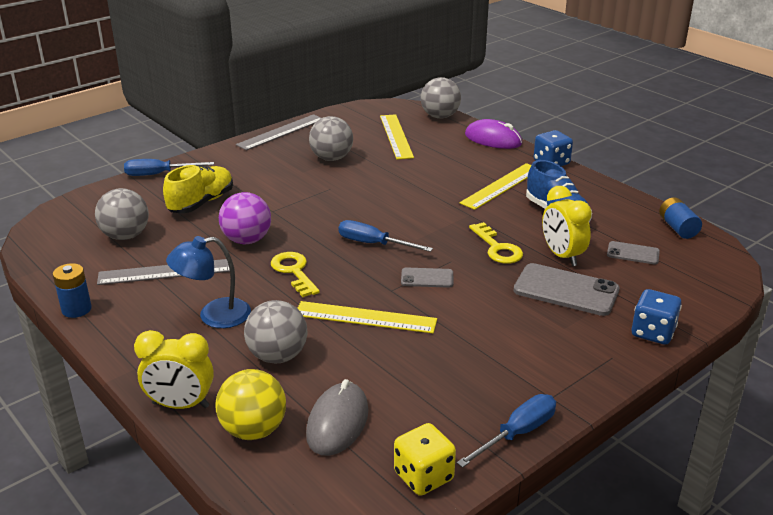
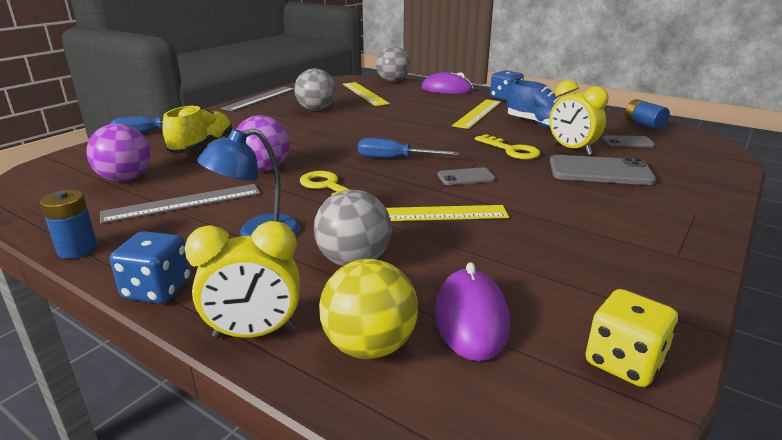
camera: 15 degrees left, 5 degrees down
grey ball [95,188,149,240] -> purple ball [86,124,151,182]
grey mouse [306,379,369,456] -> purple mouse [435,262,510,361]
blue screwdriver [457,394,556,468] -> none
blue dice [632,289,682,345] -> blue dice moved to [110,231,191,304]

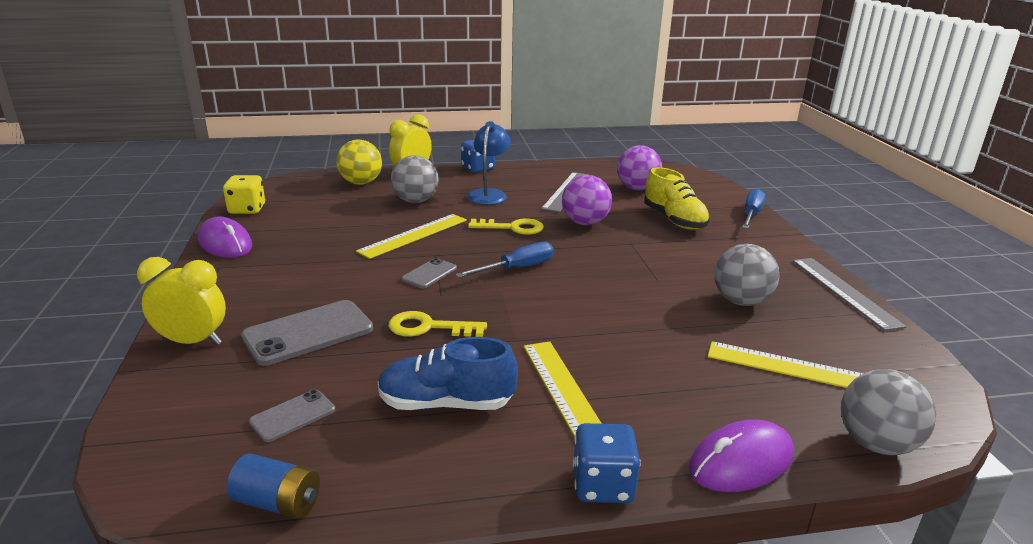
camera: 135 degrees right, 0 degrees up
blue battery [40,190,98,259] -> none
purple mouse [435,262,510,361] -> purple mouse moved to [198,217,252,258]
yellow clock [549,80,609,155] -> yellow clock moved to [137,257,226,345]

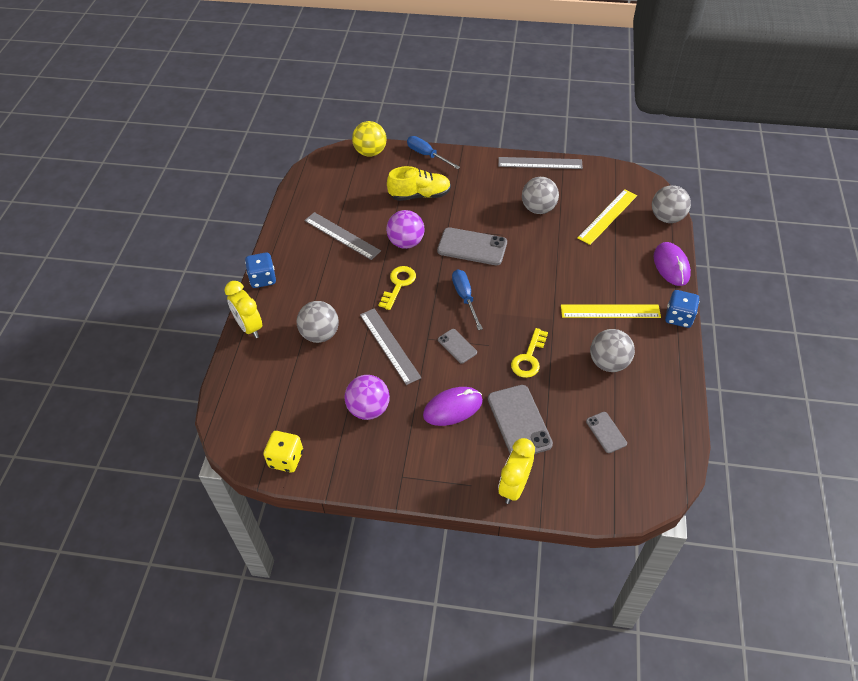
camera: 70 degrees left, 25 degrees up
purple mouse [198,217,252,258] -> purple mouse moved to [423,387,483,426]
blue battery [227,453,320,519] -> none
yellow ball [336,140,382,185] -> yellow ball moved to [352,121,387,157]
yellow ruler [356,214,467,259] -> grey ruler [360,308,421,385]
blue shoe [378,337,518,410] -> grey ball [590,329,635,372]
blue lamp [467,121,511,205] -> none
purple ball [617,145,662,190] -> purple ball moved to [344,375,390,420]
none -> grey phone [437,227,507,265]

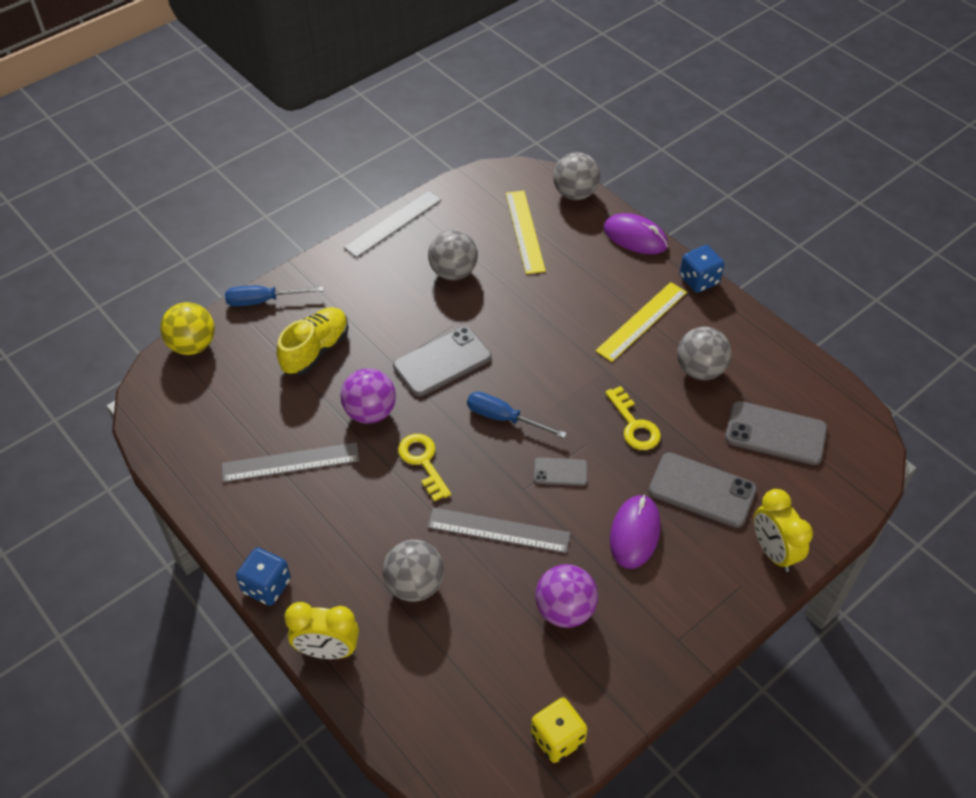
camera: 50 degrees left, 0 degrees up
grey phone [586,412,627,453] -> grey phone [725,401,827,465], size x1.83

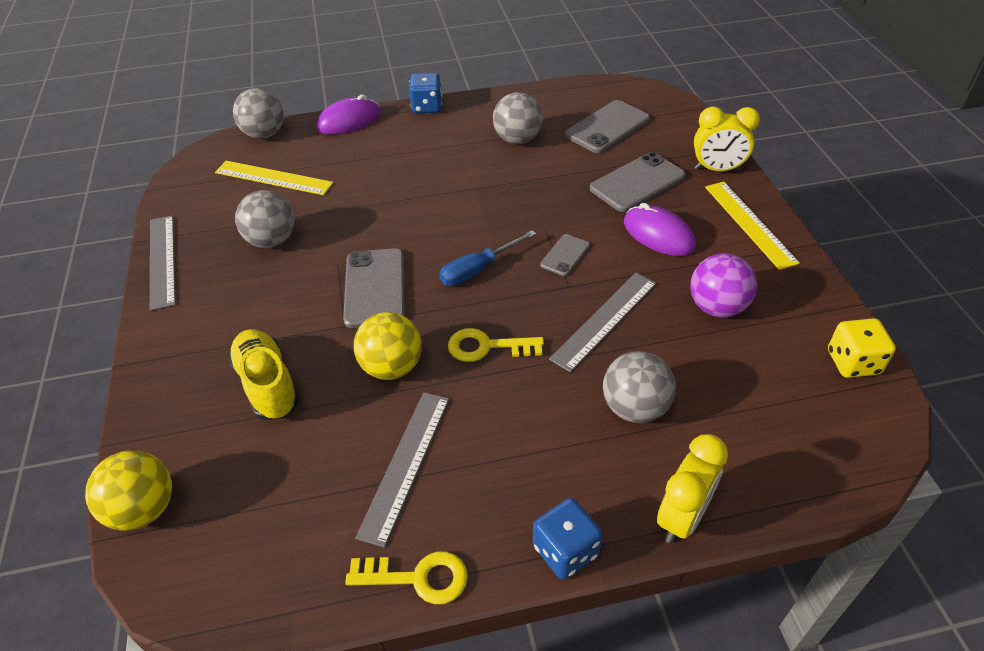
camera: 60 degrees left, 5 degrees down
blue screwdriver [225,286,324,307] -> none
purple ball [340,369,396,424] -> yellow ball [354,312,422,380]
yellow ruler [595,282,687,362] -> yellow ruler moved to [705,182,800,270]
yellow key [605,386,661,450] -> yellow key moved to [345,551,468,604]

